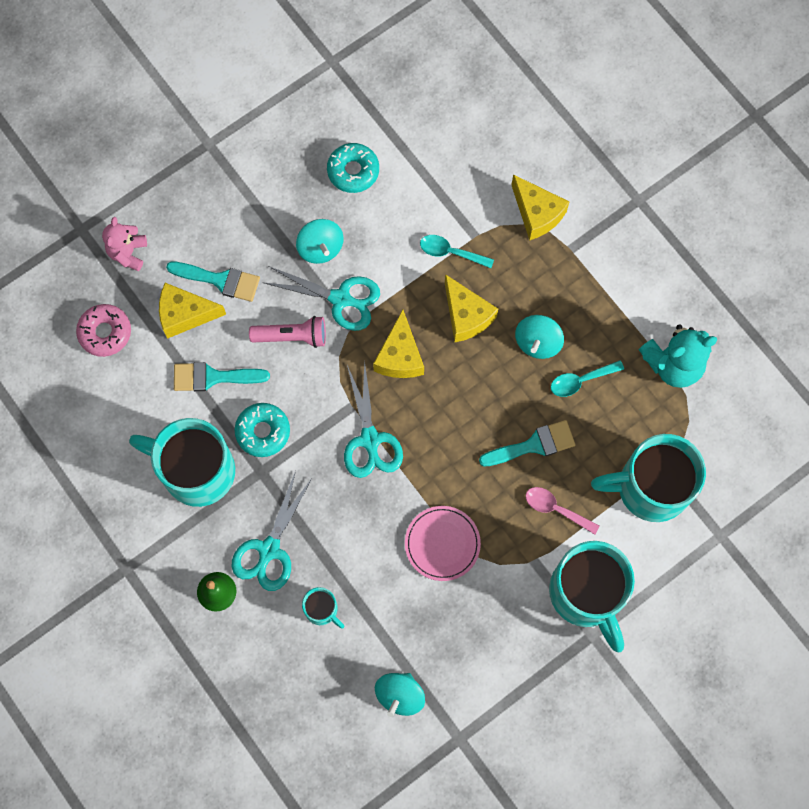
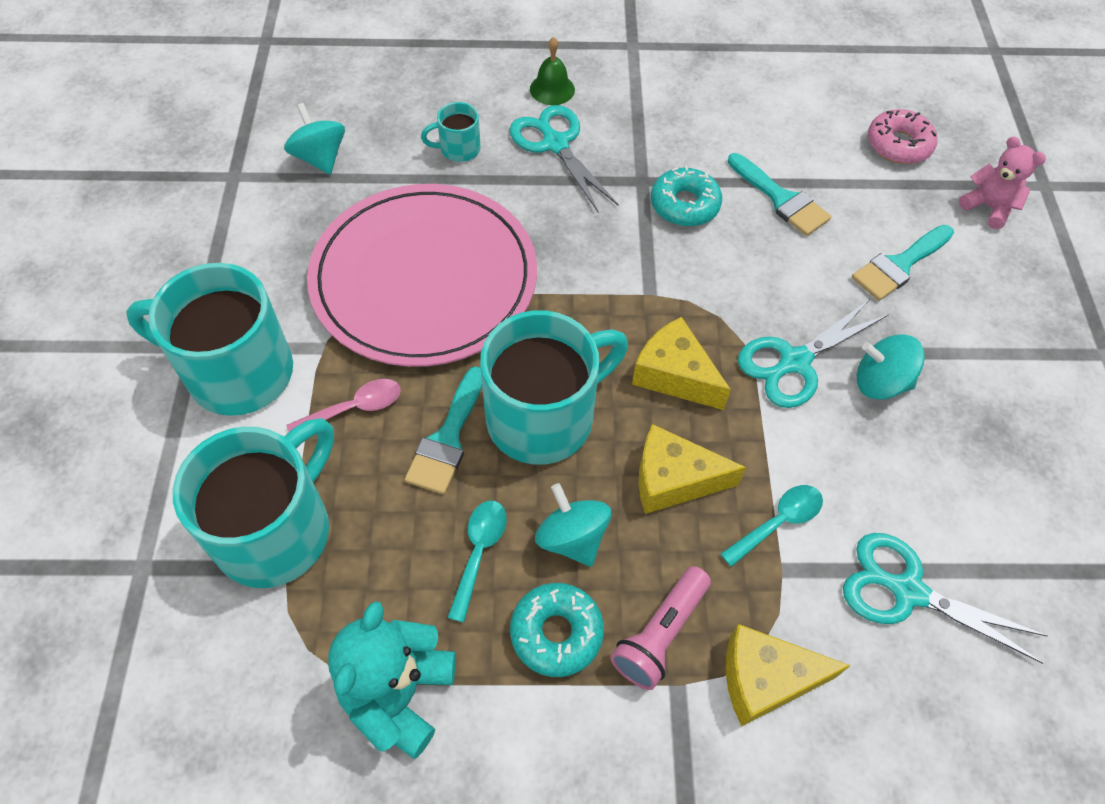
camera: 125 degrees right, 15 degrees down
turquoise mug [129,418,235,507] -> turquoise mug moved to [480,310,628,465]
yellow cheese [159,283,226,339] -> none
turquoise brush [174,362,270,391] -> turquoise brush turned 105 degrees clockwise [728,153,831,236]
pink flashlight [249,316,326,348] -> pink flashlight moved to [610,566,711,690]
turquoise donut [327,143,379,193] -> turquoise donut moved to [510,583,604,677]
turquoise scissors [344,360,403,478] -> turquoise scissors moved to [843,533,1048,664]
pink plate [405,506,481,581] -> pink plate [307,184,537,367], size x2.24

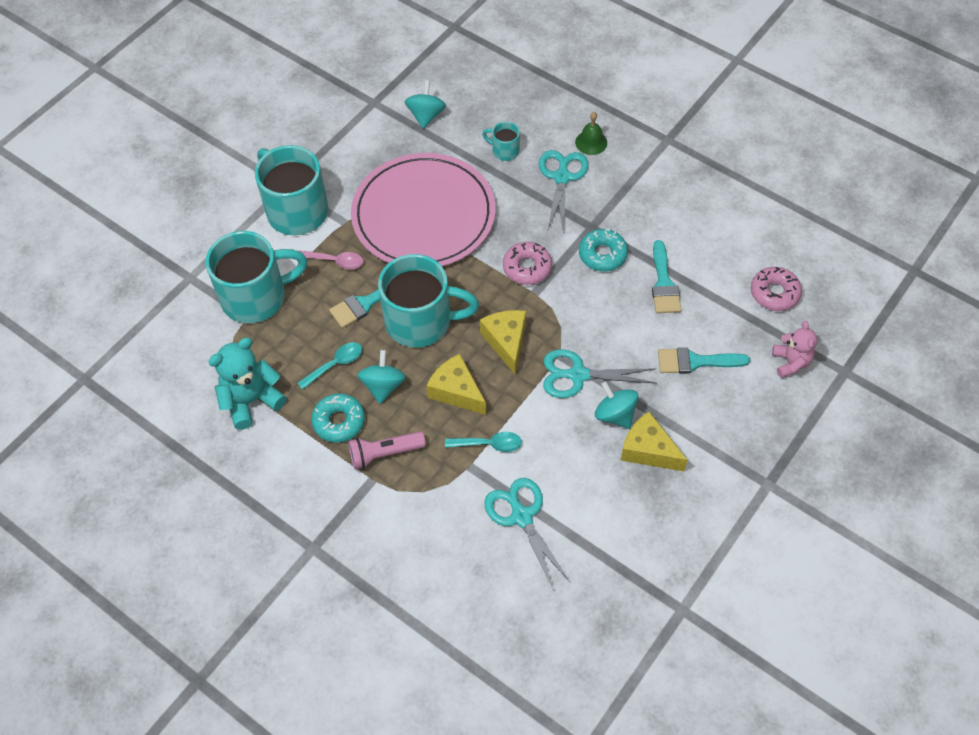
camera: 40 degrees right, 0 degrees up
yellow cheese [726,624,851,726] -> yellow cheese moved to [621,412,688,471]
none -> pink donut [503,242,552,285]

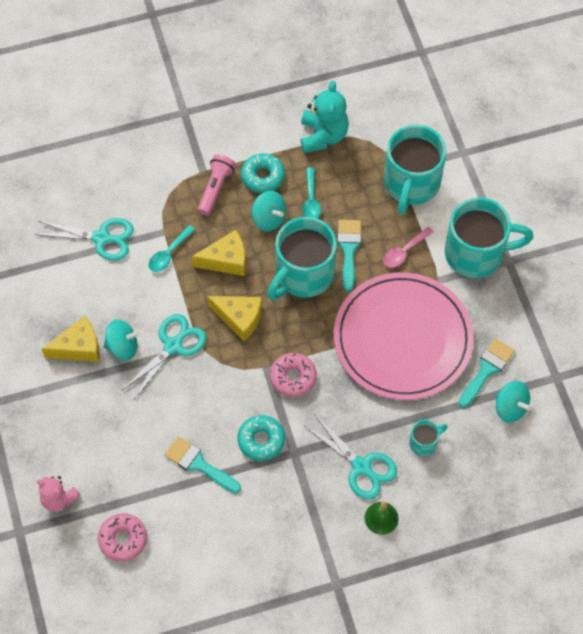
camera: 125 degrees right, 5 degrees up
turquoise brush [658,347,750,374] -> turquoise brush moved to [459,338,515,408]

